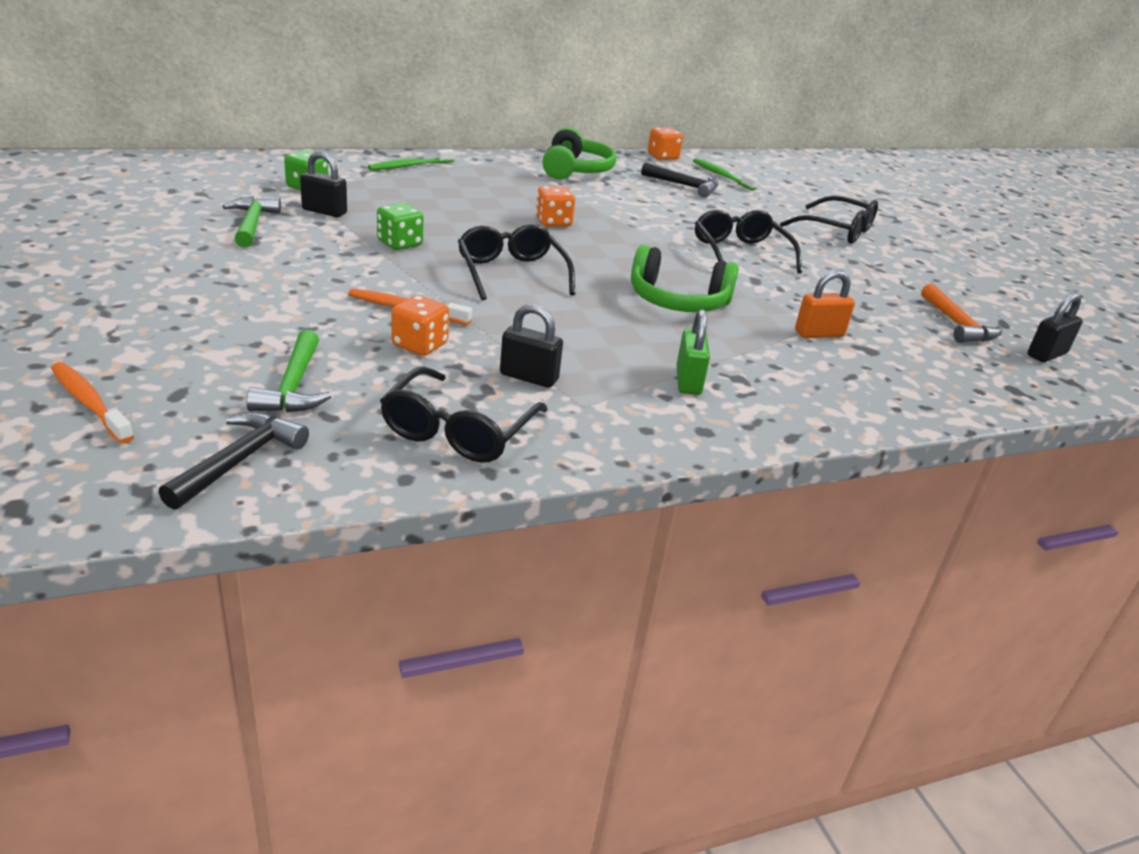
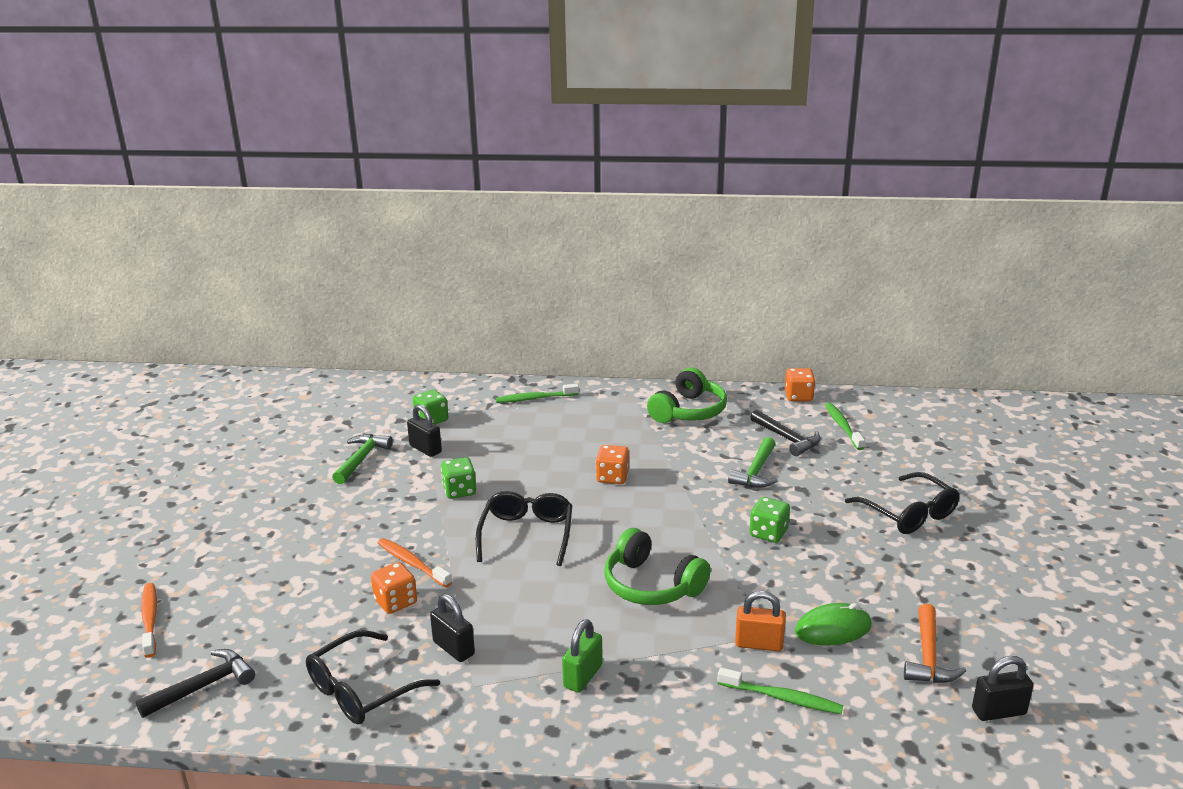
camera: 30 degrees right, 5 degrees down
green hammer [246,330,332,413] -> green hammer moved to [728,437,778,488]
black glasses [695,210,802,273] -> green dice [750,497,790,543]
none -> green toothbrush [717,667,843,714]
none -> green mouse [795,603,872,646]

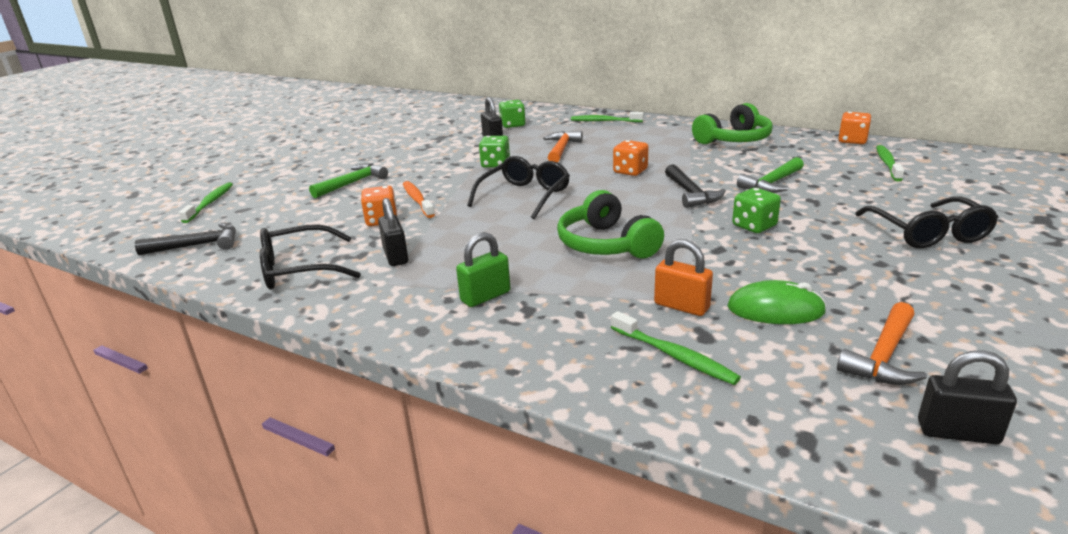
camera: 25 degrees right, 0 degrees up
orange toothbrush [141,583,157,658] -> green toothbrush [179,182,233,223]
green hammer [332,434,393,484] -> green hammer moved to [309,163,388,198]
black hammer [750,410,821,456] -> black hammer moved to [665,164,726,208]
none -> orange hammer [543,131,583,162]

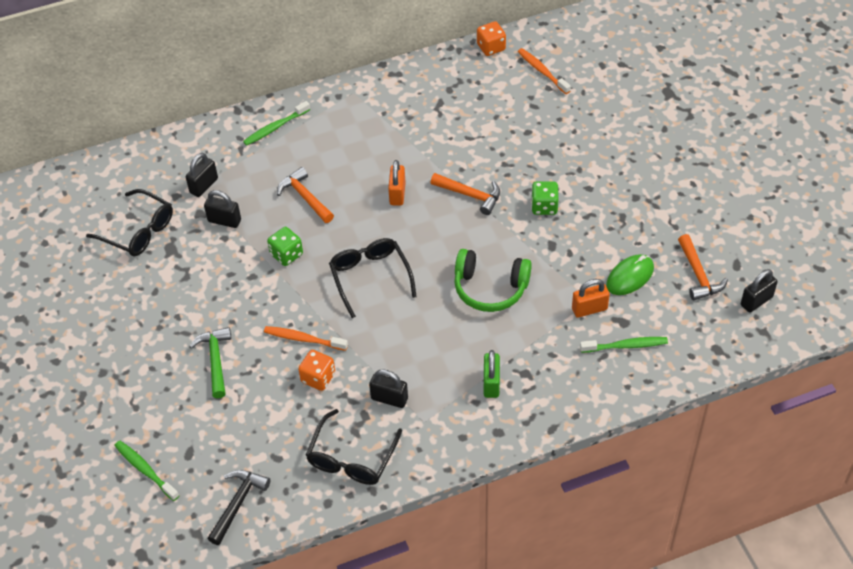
camera: 50 degrees left, 25 degrees up
green dice [499,100,526,128] -> black padlock [186,153,218,197]
orange dice [613,140,648,176] -> orange padlock [388,160,406,206]
black hammer [665,164,726,208] -> orange hammer [430,173,500,215]
green headphones [692,103,773,144] -> none
green hammer [737,157,804,193] -> none
black glasses [855,197,998,248] -> black glasses moved to [86,189,173,256]
green toothbrush [876,145,904,181] -> orange toothbrush [518,48,571,94]

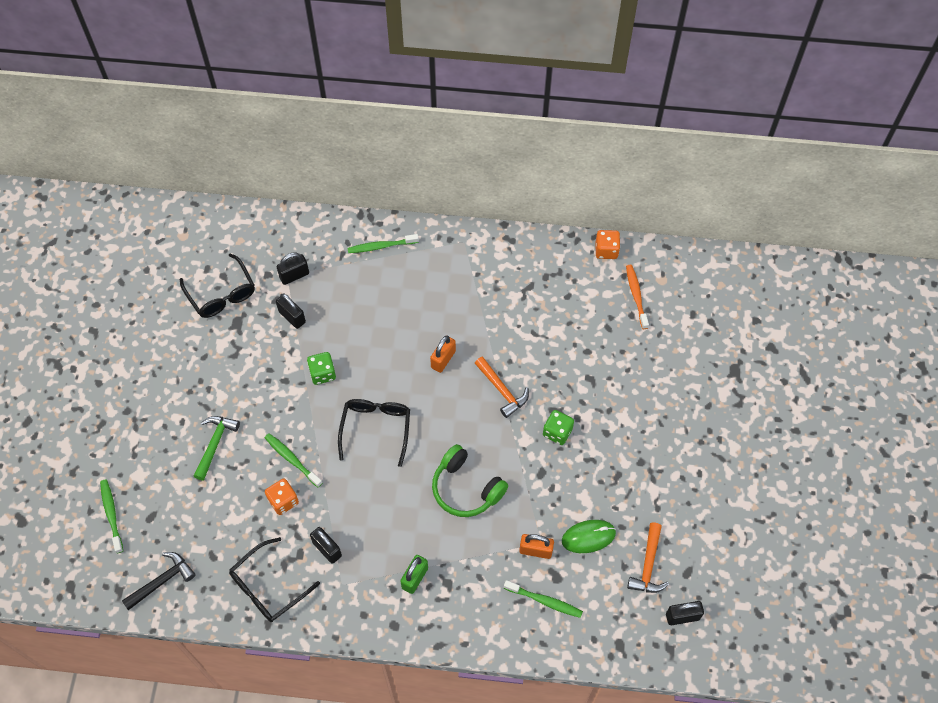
camera: 25 degrees right, 10 degrees up
orange toothbrush [264,326,348,351] -> green toothbrush [265,433,322,487]
orange hammer [277,167,334,223] -> none

